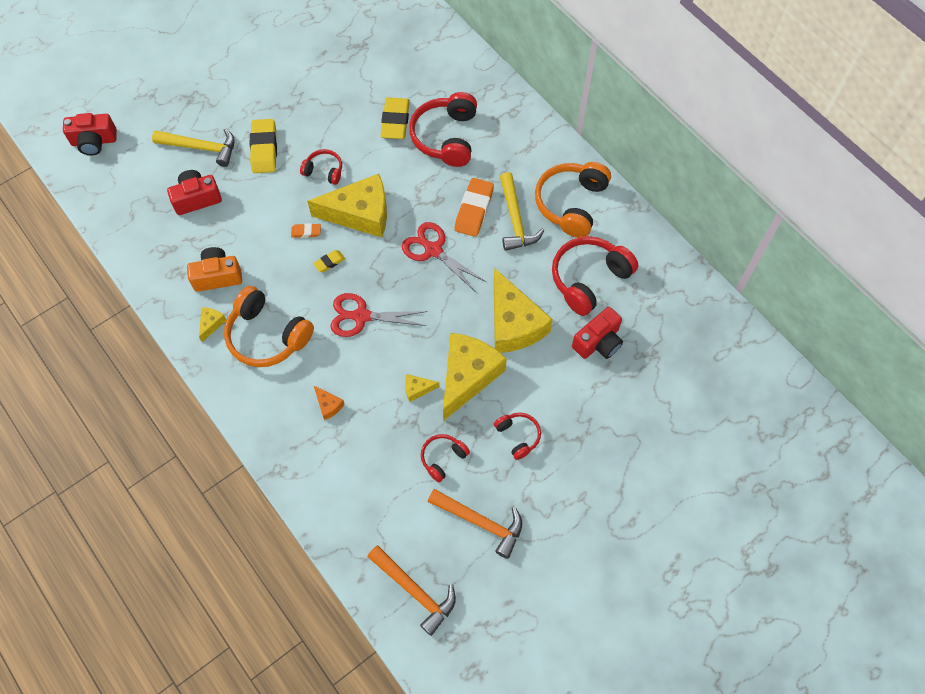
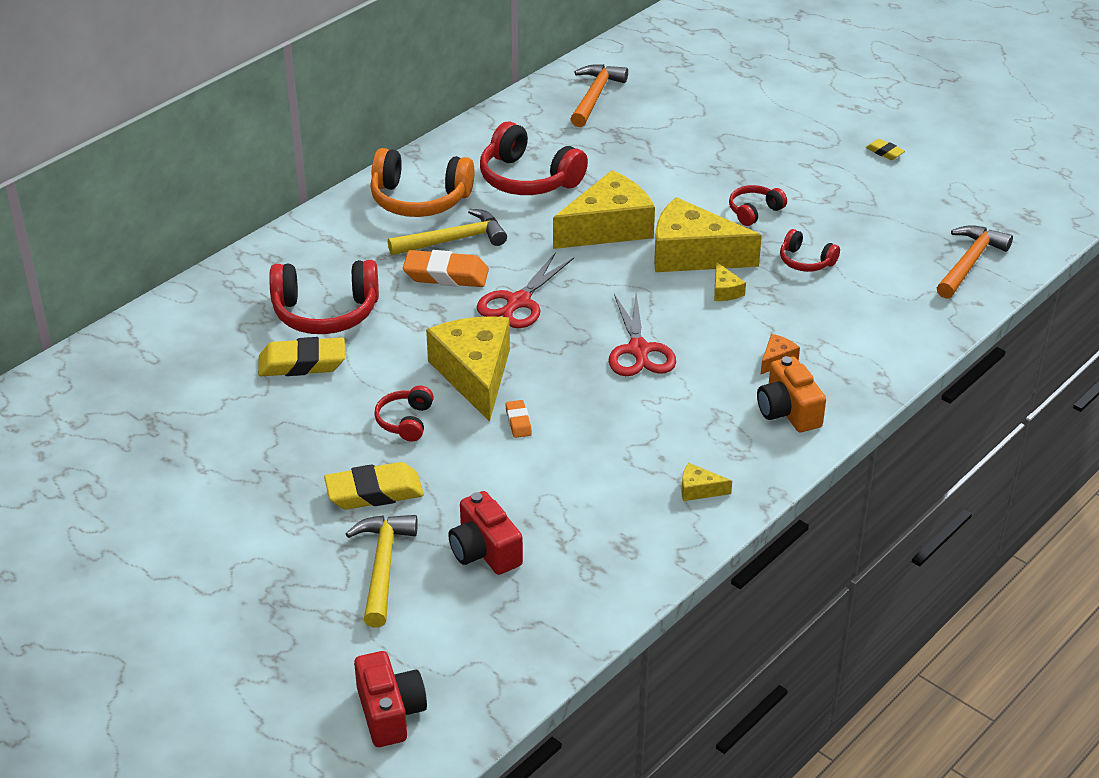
camera: 100 degrees left, 25 degrees down
orange camera [187,247,242,292] -> orange camera moved to [757,356,826,432]
orange headphones [224,286,314,367] -> none
yellow eraser [313,250,345,272] -> yellow eraser moved to [866,139,905,160]
orange hammer [428,489,522,559] -> orange hammer moved to [571,64,628,127]
red camera [572,307,623,359] -> none

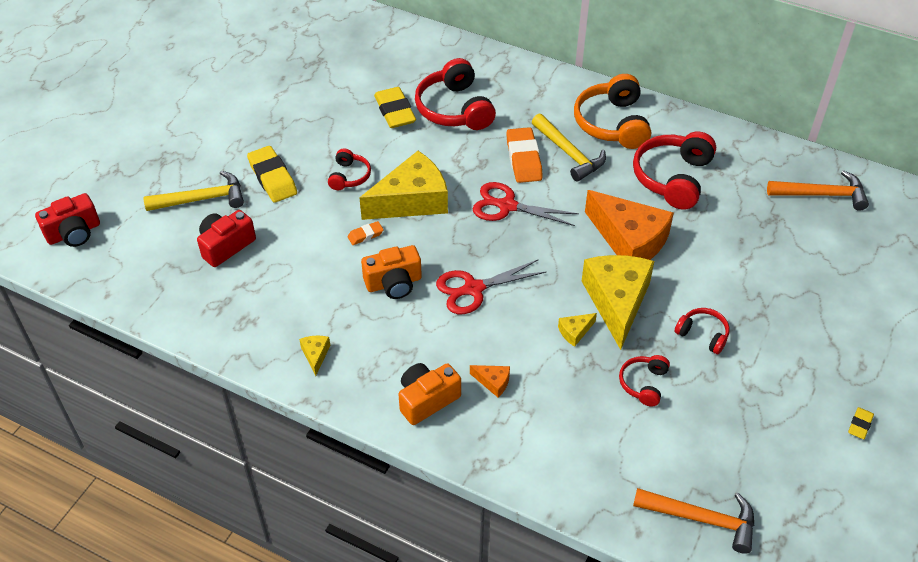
camera: 75 degrees right, 10 degrees up
red headphones [374,386,434,441] -> red headphones turned 105 degrees clockwise [328,149,371,190]
yellow cheese [553,170,655,249] -> orange cheese [585,190,674,260]
none -> orange camera [361,245,422,299]

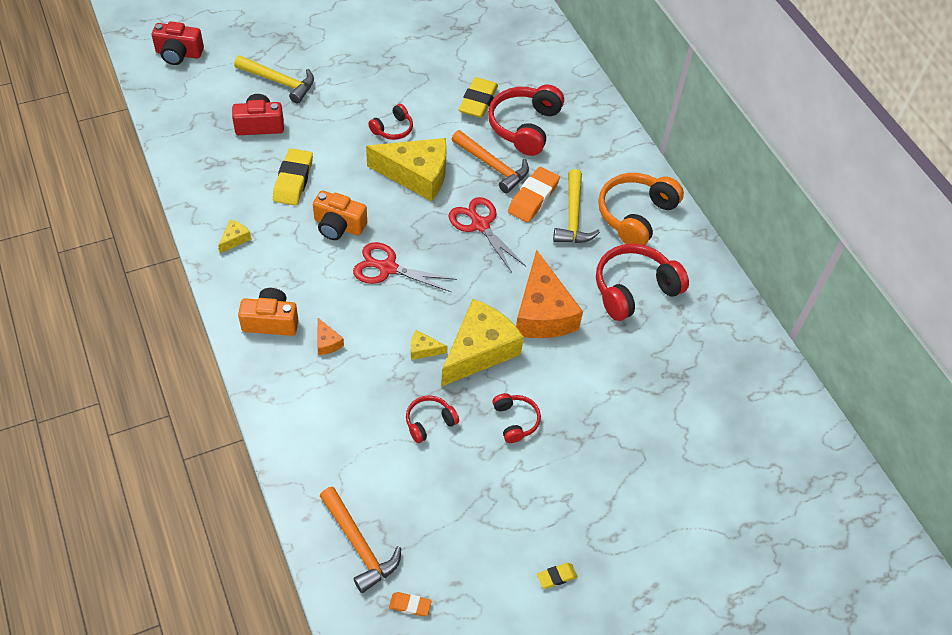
camera: 35 degrees right, 5 degrees up
yellow eraser [247,146,297,203] -> yellow eraser moved to [273,148,313,205]
orange eraser [347,221,383,245] -> orange eraser moved to [389,592,432,616]
orange hammer [767,170,869,211] -> orange hammer moved to [452,130,529,193]

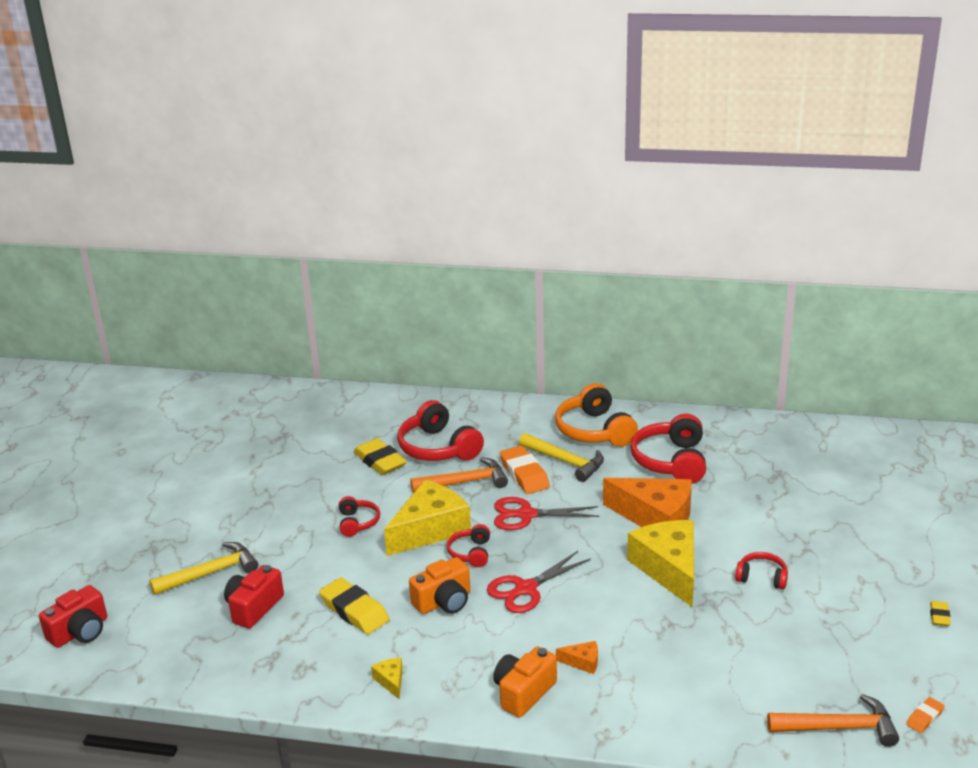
camera: 50 degrees left, 25 degrees down
red headphones [406,396,459,443] -> red headphones moved to [447,524,490,567]
yellow cheese [411,330,448,360] -> none

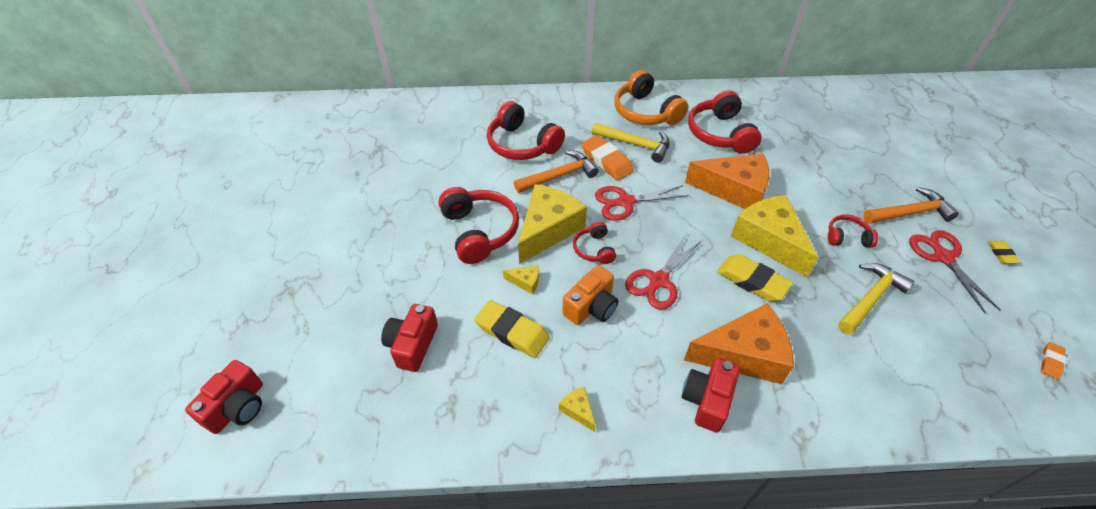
camera: 15 degrees left, 20 degrees up
yellow hammer [149,542,258,595] -> yellow hammer moved to [838,263,915,335]
red headphones [339,496,380,537] -> red headphones [438,187,519,264], size x1.89
yellow eraser [354,438,407,475] -> yellow eraser moved to [717,254,793,302]
orange camera [493,647,557,718] -> red camera [682,358,740,433]
orange cheese [556,641,598,674] -> orange cheese [684,303,794,384], size x2.43
orange hammer [767,694,899,747] -> orange hammer moved to [863,187,959,224]
none -> yellow cheese [503,266,539,295]
none -> red scissors [909,230,1001,313]

